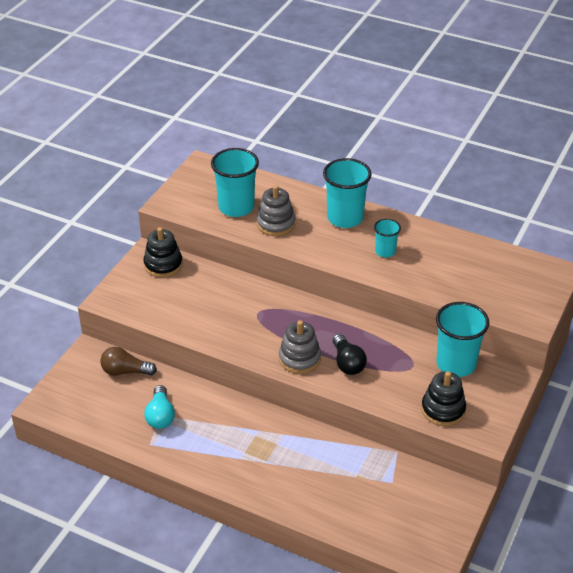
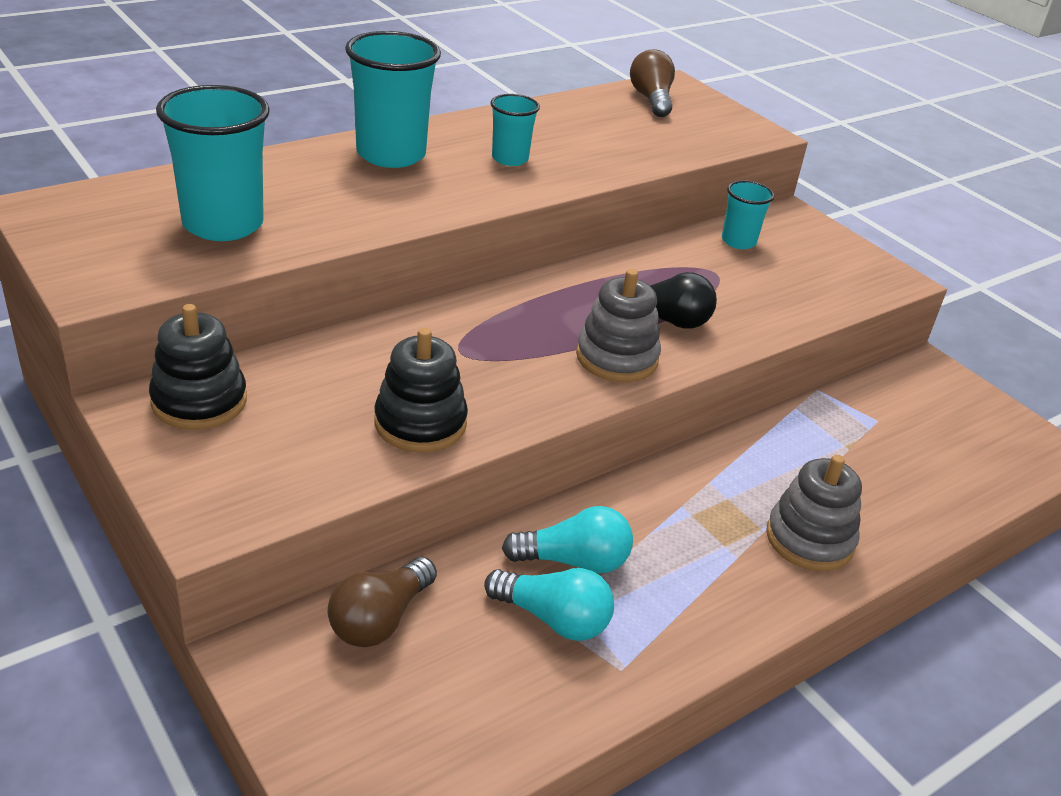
camera: 65 degrees left, 5 degrees down
grey stacking toy [256,185,295,236] -> grey stacking toy moved to [766,455,862,571]
black stacking toy [421,371,466,426] -> black stacking toy moved to [374,328,468,452]
turquoise cup [436,302,490,377] -> turquoise cup [722,180,774,249], size x0.55
none -> turquoise light bulb [502,506,633,574]
none -> brown light bulb [630,49,675,117]

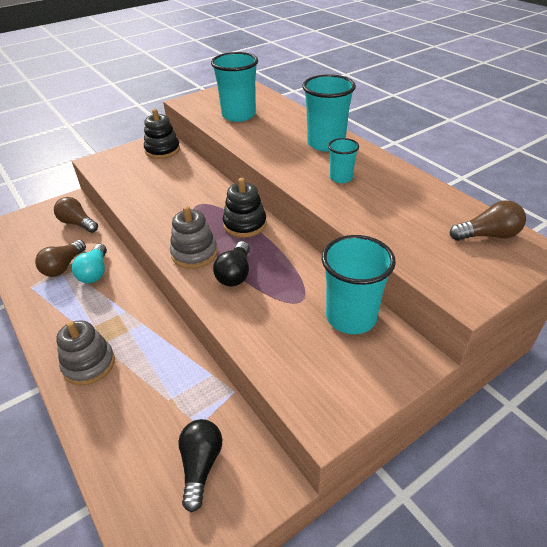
camera: 95 degrees right, 5 degrees up
black stacking toy [374,328,468,452] -> black stacking toy moved to [223,178,267,238]
turquoise light bulb [484,568,614,641] -> brown light bulb [35,240,86,277]
turquoise cup [722,180,774,249] -> turquoise cup [322,235,396,334], size x1.83
none -> black light bulb [178,419,222,512]

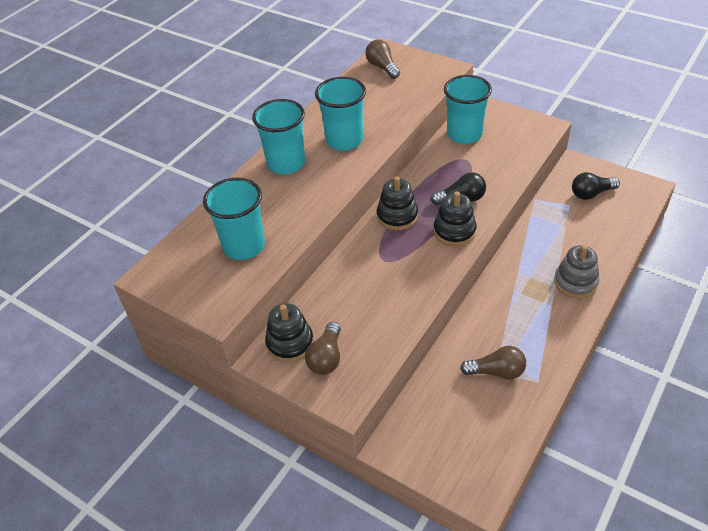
camera: 110 degrees left, 5 degrees up
brown light bulb [54,197,98,233] -> brown light bulb moved to [305,322,341,375]
turquoise light bulb [72,244,107,283] -> none
grey stacking toy [170,206,218,269] -> black stacking toy [434,192,477,246]
turquoise cup [328,138,359,183] -> turquoise cup [315,77,366,151], size x1.83

